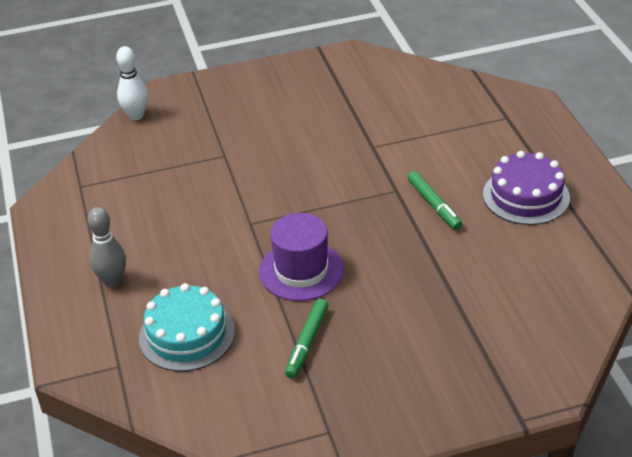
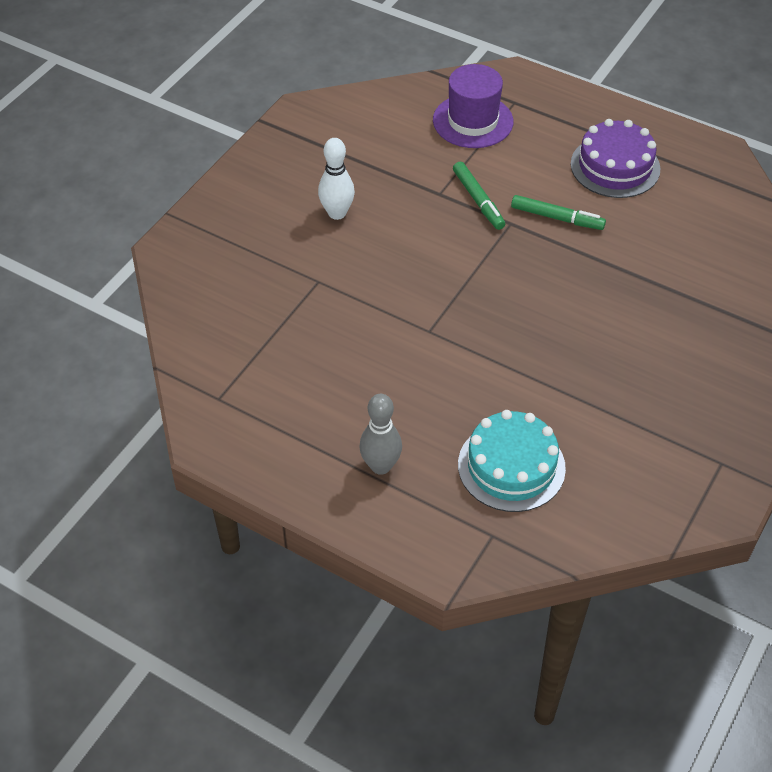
camera: 45 degrees left, 10 degrees up
white bowling pin [116,46,148,120] -> white bowling pin moved to [318,138,355,220]
purple hat [259,213,344,301] -> purple hat moved to [433,64,513,148]
green marker [285,299,328,379] -> green marker moved to [453,161,505,230]

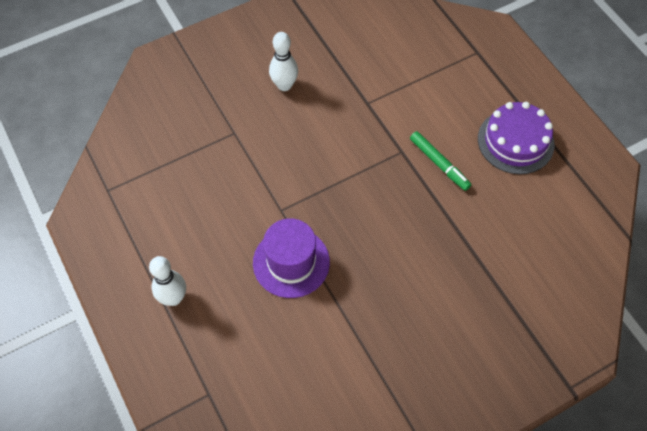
camera: 30 degrees right, 10 degrees up
grey bowling pin [359,394,402,475] -> white bowling pin [149,256,186,306]
purple hat [433,64,513,148] -> purple hat moved to [253,218,330,298]
green marker [453,161,505,230] -> none
turquoise cake [458,410,566,512] -> none

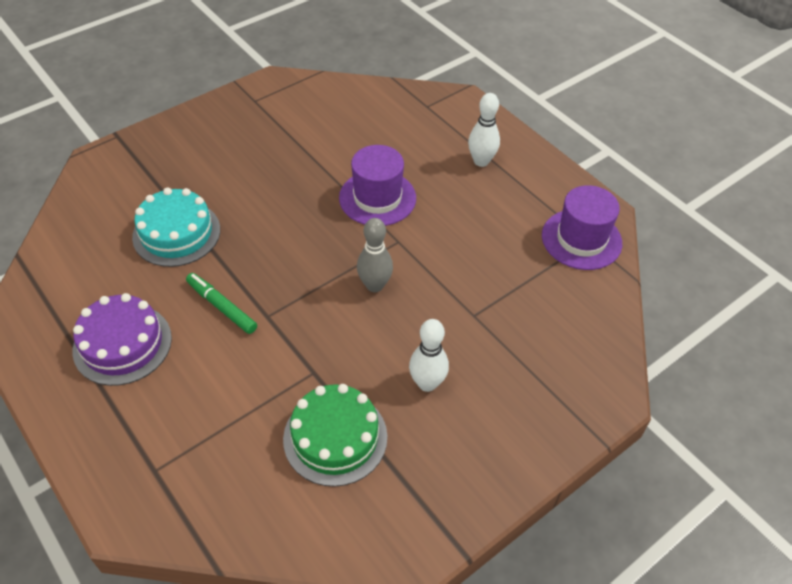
camera: 170 degrees right, 10 degrees down
none -> turquoise cake [132,188,220,267]
none -> green cake [283,384,387,487]
none -> grey bowling pin [357,218,393,292]
none -> purple hat [542,185,622,270]

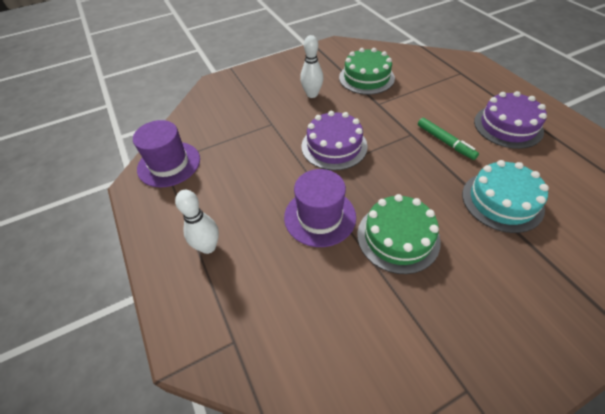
camera: 165 degrees left, 0 degrees up
grey bowling pin [357,218,393,292] -> purple cake [301,111,368,170]
none -> green cake [357,194,441,274]

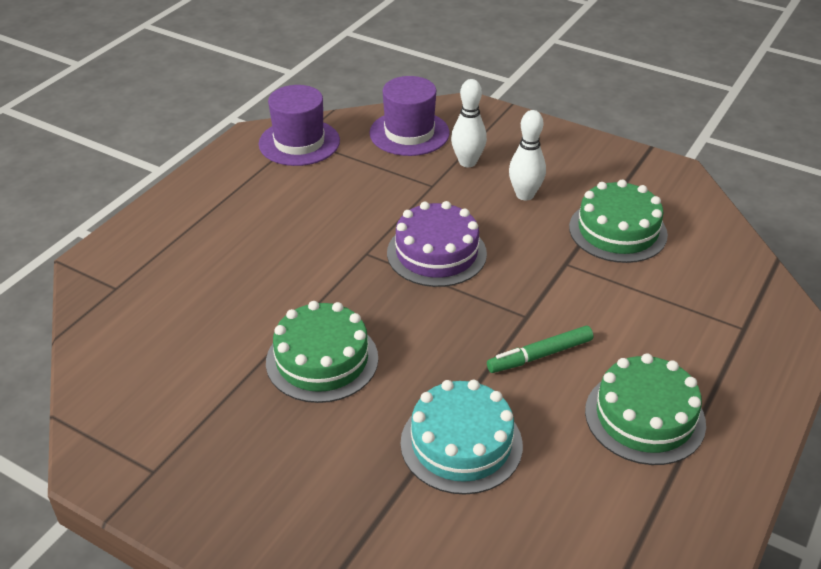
camera: 55 degrees right, 10 degrees down
white bowling pin [175,190,219,254] -> white bowling pin moved to [451,79,487,167]
purple hat [284,169,356,247] -> purple hat moved to [369,76,450,156]
green marker [418,118,479,160] -> green marker turned 45 degrees clockwise [487,326,593,373]
purple cake [474,91,547,149] -> green cake [585,353,706,465]

